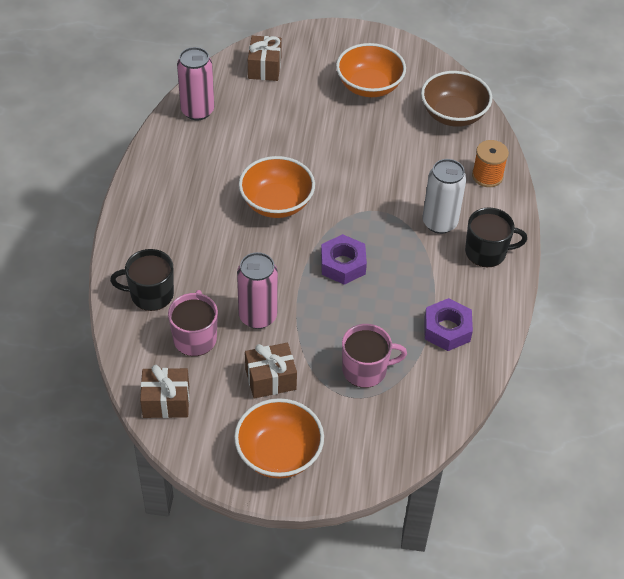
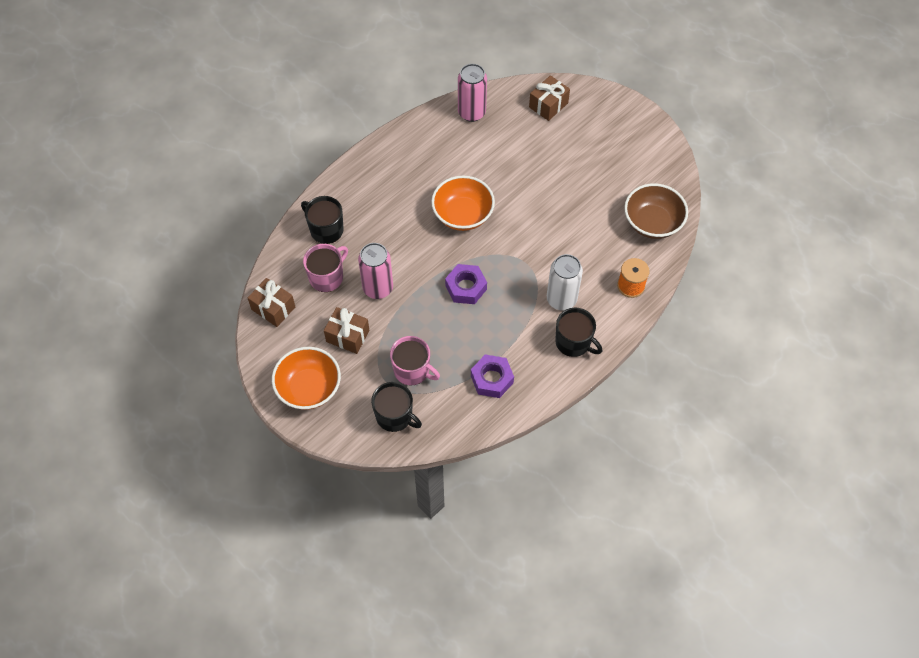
camera: 40 degrees right, 10 degrees up
orange bowl [336,43,406,97] -> none
none -> black mug [371,382,422,432]

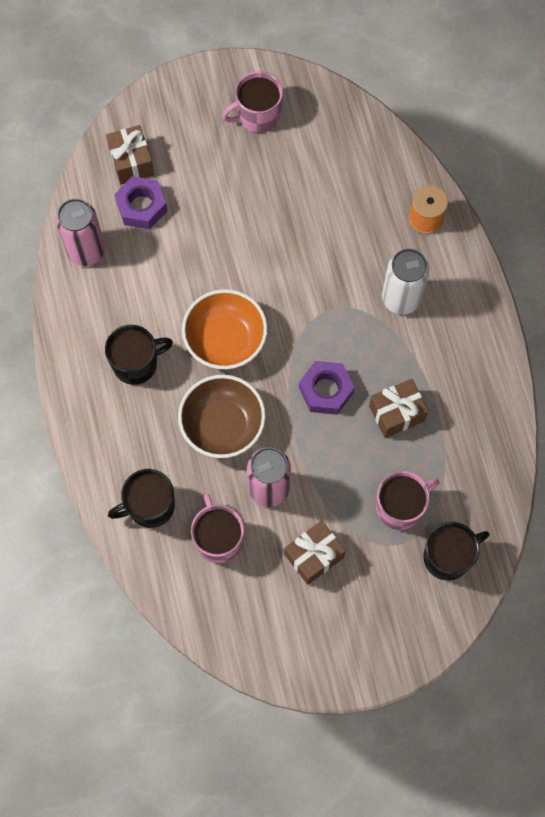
camera: 60 degrees left, 10 degrees up
brown gift [248,278,295,327] -> brown gift moved to [369,379,428,438]
orange bowl [272,347,341,410] -> none
purple nut [471,354,514,398] -> purple nut moved to [114,176,167,229]
black mug [555,308,602,357] -> black mug moved to [105,325,173,385]
brown bowl [624,183,688,239] -> brown bowl moved to [178,375,266,458]
none -> pink mug [222,71,283,133]

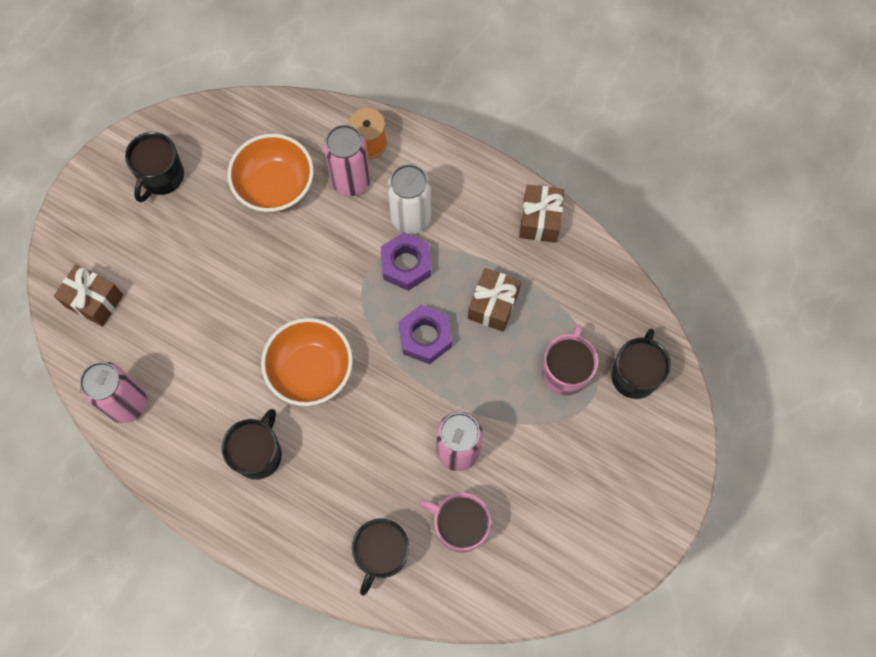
camera: 45 degrees left, 0 degrees up
purple nut [114,176,167,229] -> purple nut moved to [381,232,431,291]
brown bowl [178,375,266,458] -> none
pink mug [222,71,283,133] -> black mug [125,132,184,203]
brown gift [284,520,346,585] -> brown gift moved to [519,185,564,243]
none -> orange bowl [228,134,313,212]
none -> pink can [323,125,371,196]

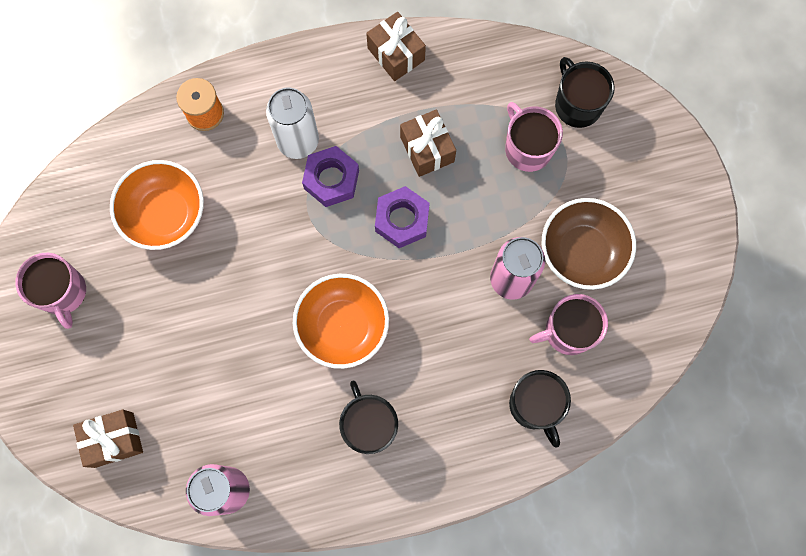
camera: 45 degrees left, 5 degrees up
black mug [125,132,184,203] -> pink mug [15,253,86,329]
pink can [323,125,371,196] -> none
none -> brown bowl [542,198,636,290]

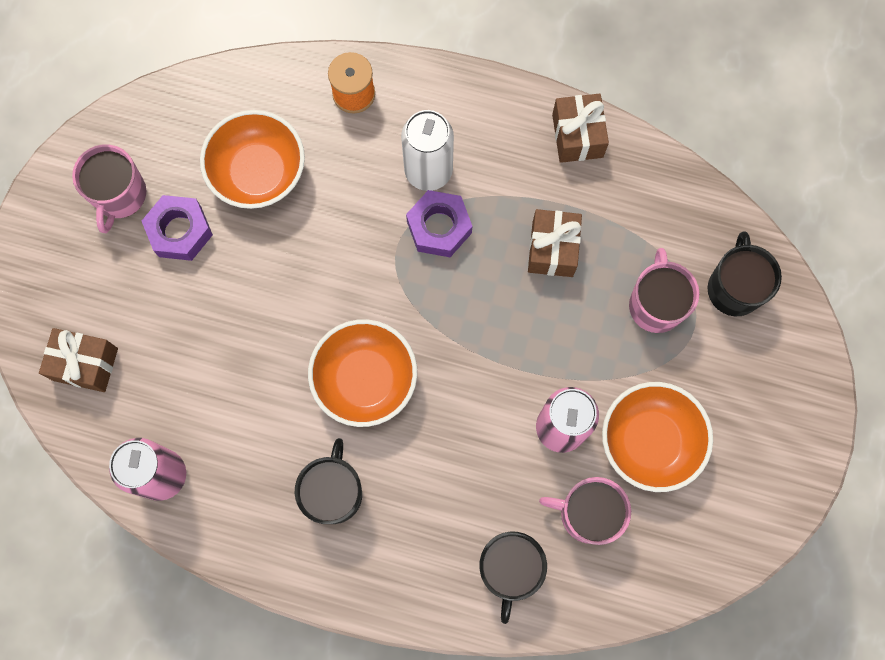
camera: 30 degrees right, 0 degrees up
purple nut [375,186,430,248] -> purple nut moved to [142,195,213,261]
brown bowl [542,198,636,290] -> orange bowl [602,382,713,492]

